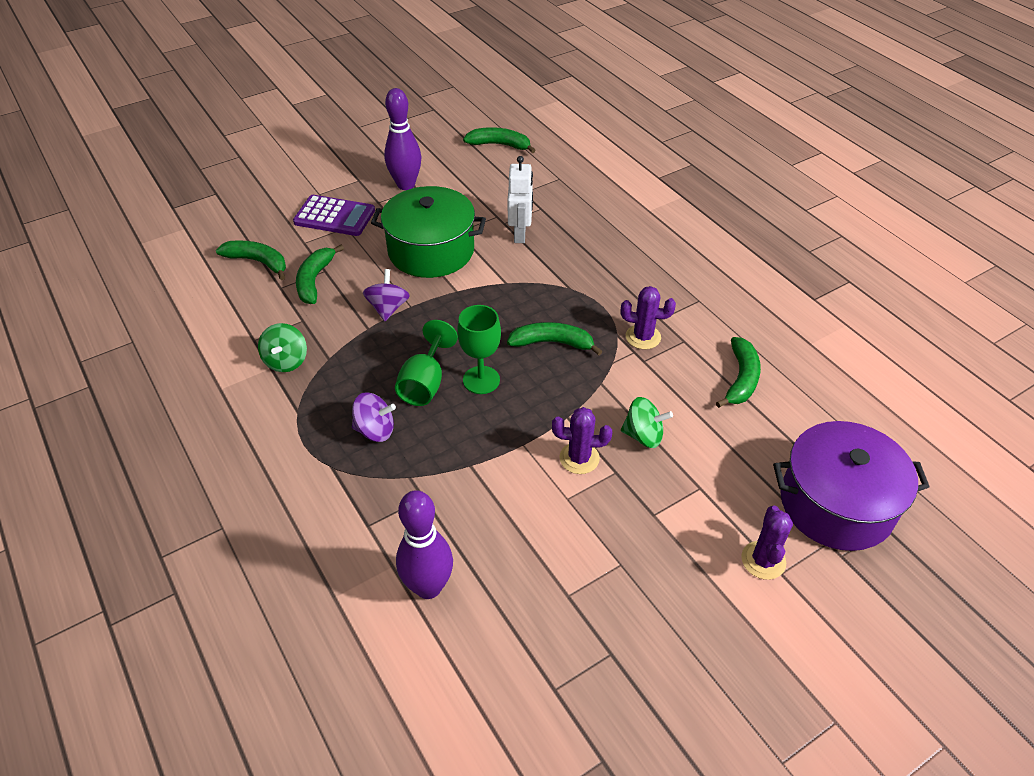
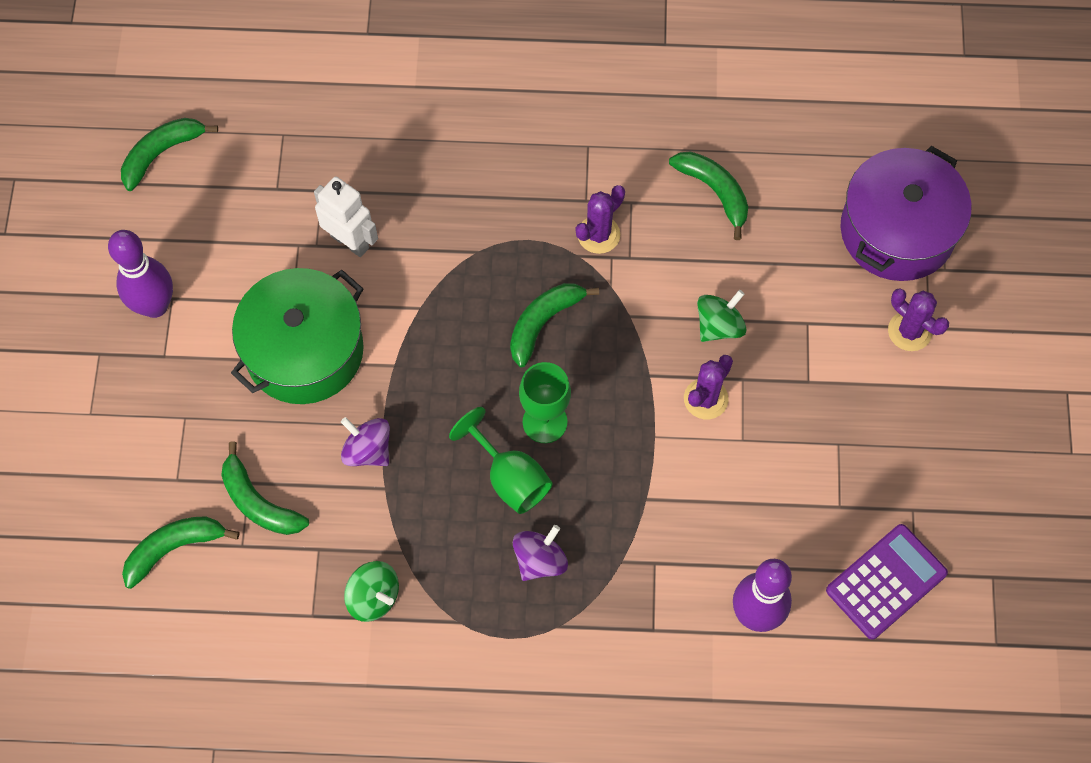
camera: 55 degrees left, 20 degrees up
purple calculator [293,195,375,236] -> purple calculator moved to [826,524,948,640]

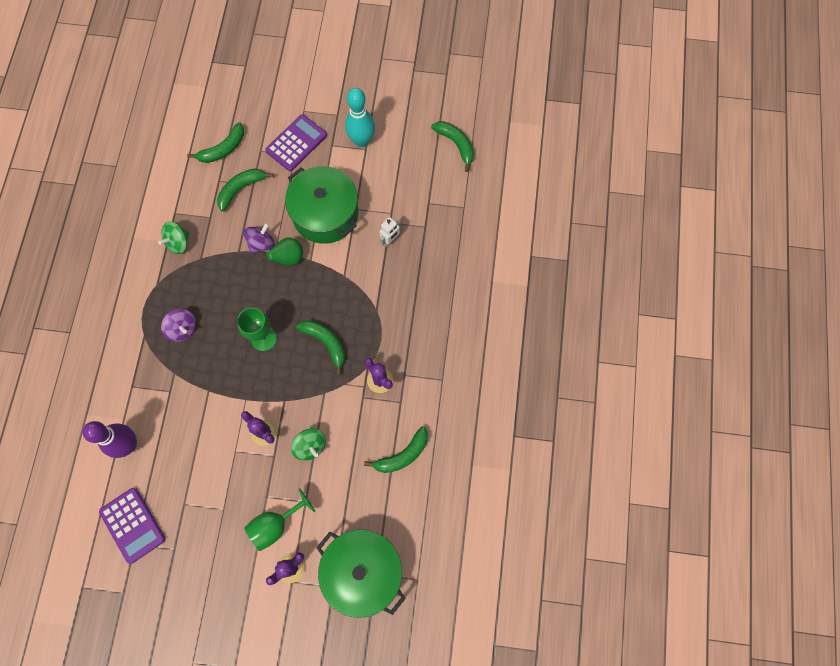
camera: 95 degrees right, 5 degrees up
purple bowling pin [108,230,173,318] -> turquoise bowling pin [345,88,375,147]
green banana [122,516,239,589] -> green banana turned 75 degrees clockwise [187,122,244,163]
white robot [314,177,378,257] -> white robot [379,217,401,247], size x0.65
green goblet [449,407,553,514] -> green goblet moved to [244,488,315,551]
purple pot [840,146,971,281] -> green pot [316,530,406,618]
none -> green pear [260,237,303,266]
none -> purple calculator [265,114,327,171]

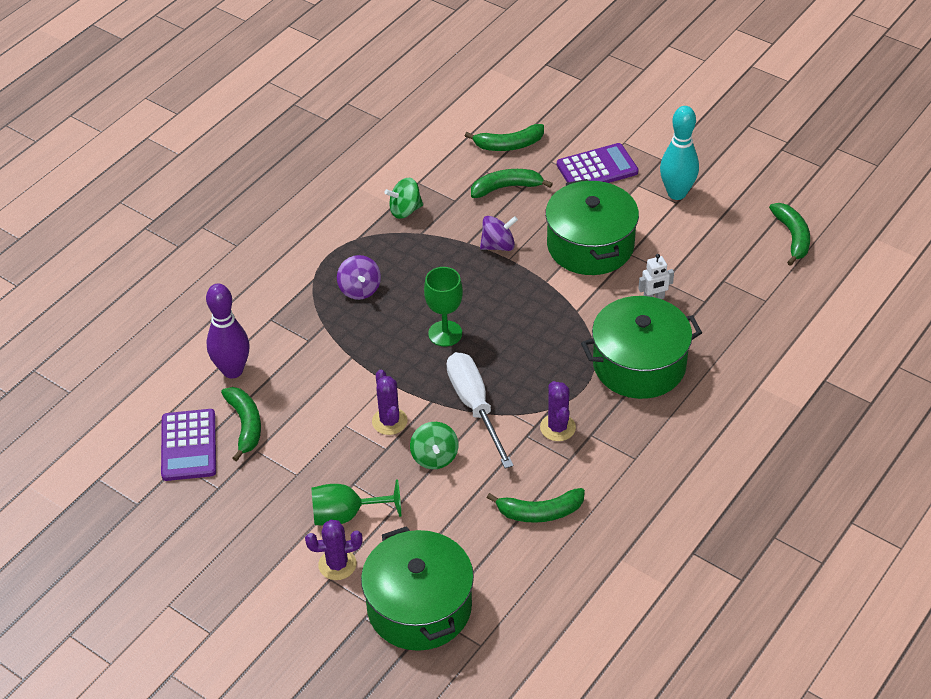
camera: 30 degrees right, 25 degrees down
green pear [260,237,303,266] -> none
green banana [296,320,345,375] -> green banana moved to [221,387,261,462]
none -> white screwdriver [446,352,514,469]
none -> green pot [581,296,702,399]

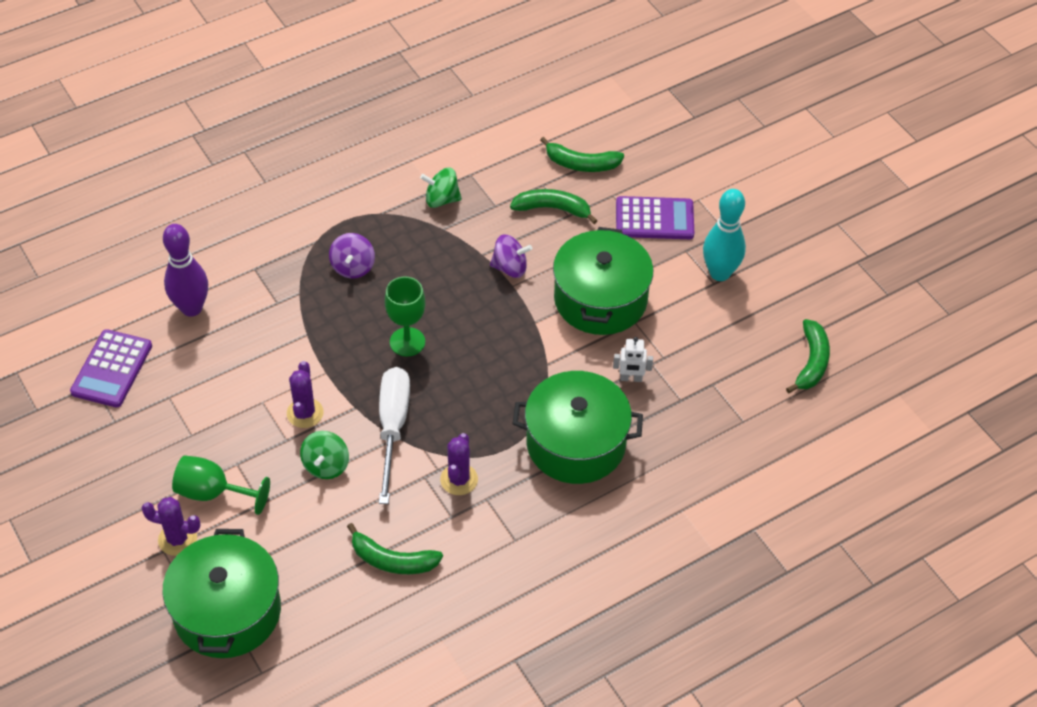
camera: 20 degrees right, 5 degrees up
green banana [221,387,261,462] -> none

